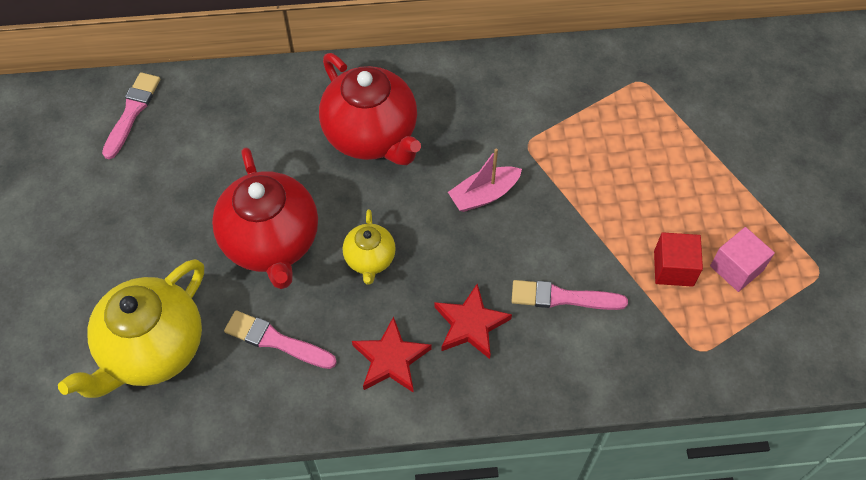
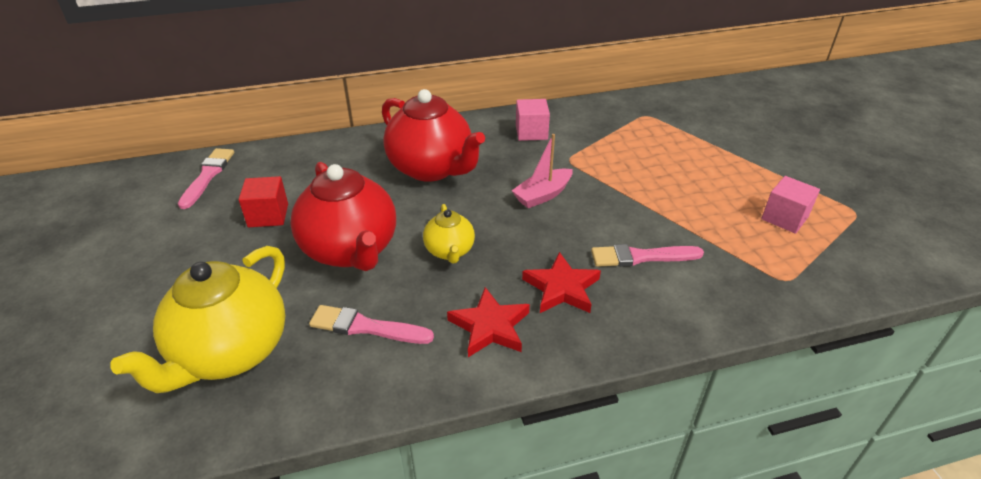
camera: 10 degrees left, 20 degrees down
red cube [654,232,703,287] -> red cube moved to [239,176,288,227]
none -> pink cube [516,99,550,141]

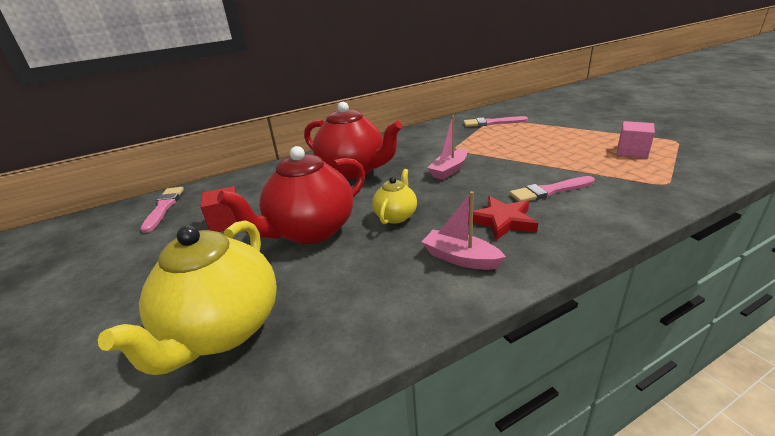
camera: 10 degrees left, 10 degrees down
red teapot [290,162,396,271] -> red teapot turned 90 degrees clockwise [217,146,365,244]
pink brush [309,305,434,344] -> pink brush moved to [463,116,528,127]
yellow teapot [423,204,475,264] -> yellow teapot turned 135 degrees counterclockwise [372,169,417,224]
red star [447,287,530,357] -> pink boat [422,191,506,270]
pink cube [516,99,550,141] -> none

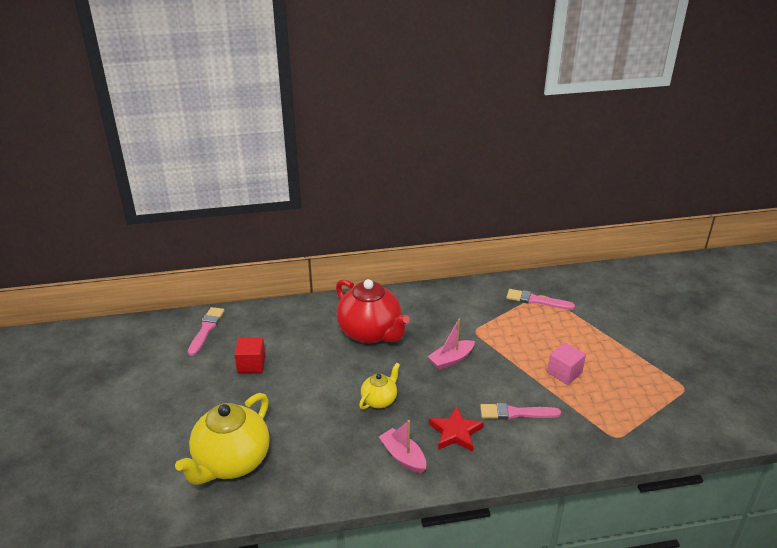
camera: 15 degrees right, 5 degrees up
red teapot [217,146,365,244] -> none
pink cube [617,121,655,158] -> pink cube moved to [547,342,586,385]

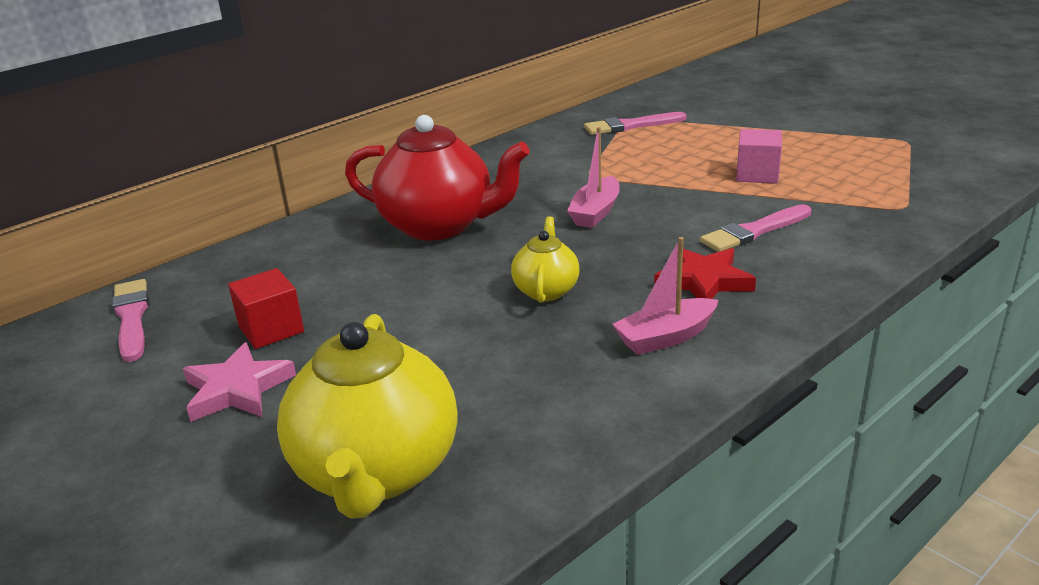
camera: 30 degrees left, 5 degrees down
pink boat [379,420,426,474] -> pink boat turned 45 degrees counterclockwise [612,237,718,355]
none -> pink star [183,342,296,422]

